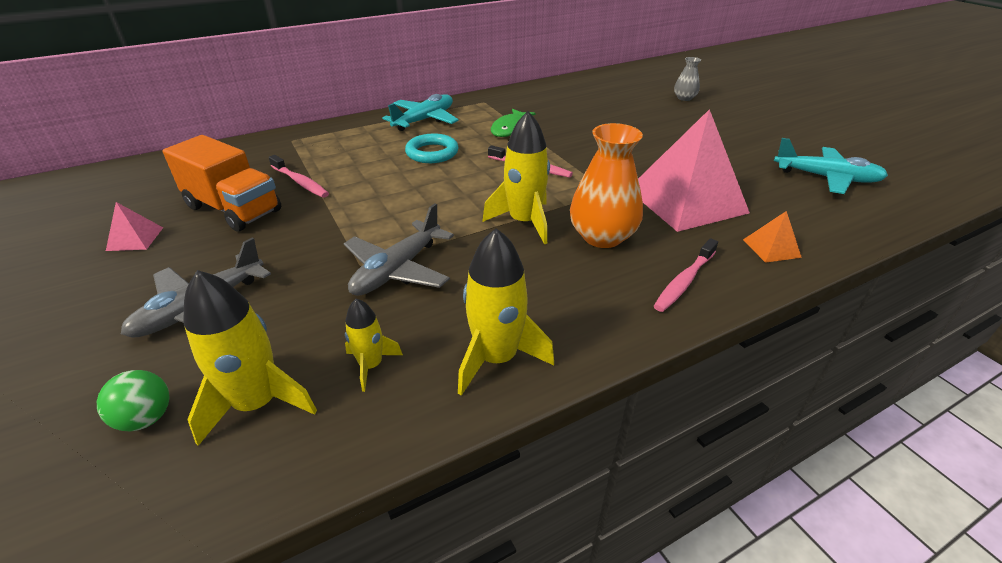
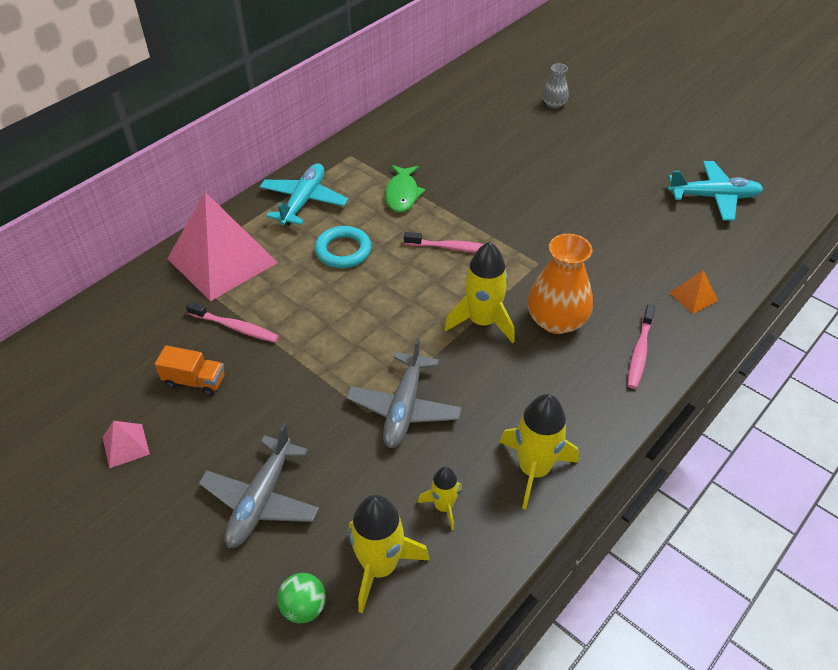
camera: 20 degrees left, 10 degrees up
orange truck [163,135,281,232] -> orange truck [155,345,225,396], size x0.56
pink pyramid [638,109,750,232] -> pink pyramid moved to [167,192,278,301]

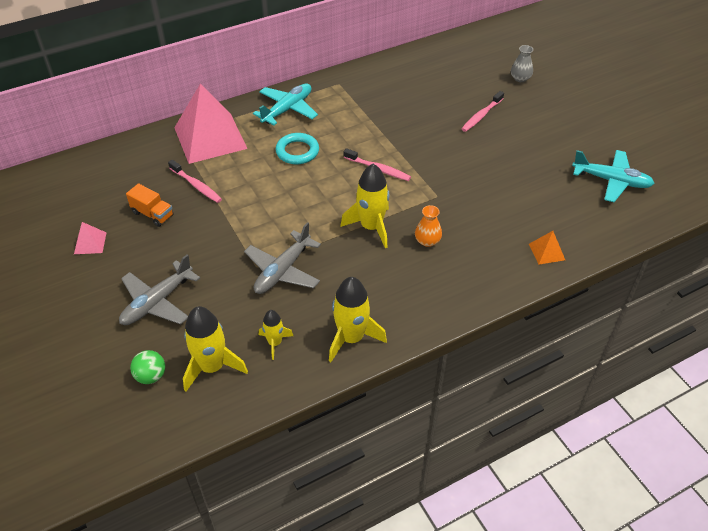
camera: 20 degrees right, 0 degrees up
green fish [385,165,425,212] -> none
orange vase [528,234,593,334] -> orange vase [415,205,442,247], size x0.53
pink toothbrush [628,305,655,389] -> pink toothbrush moved to [461,91,504,132]

